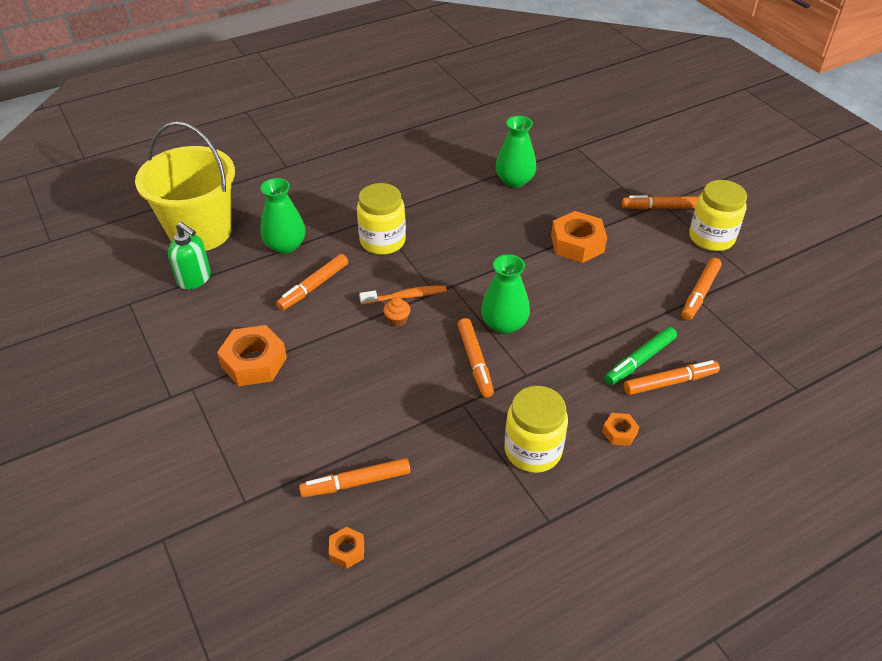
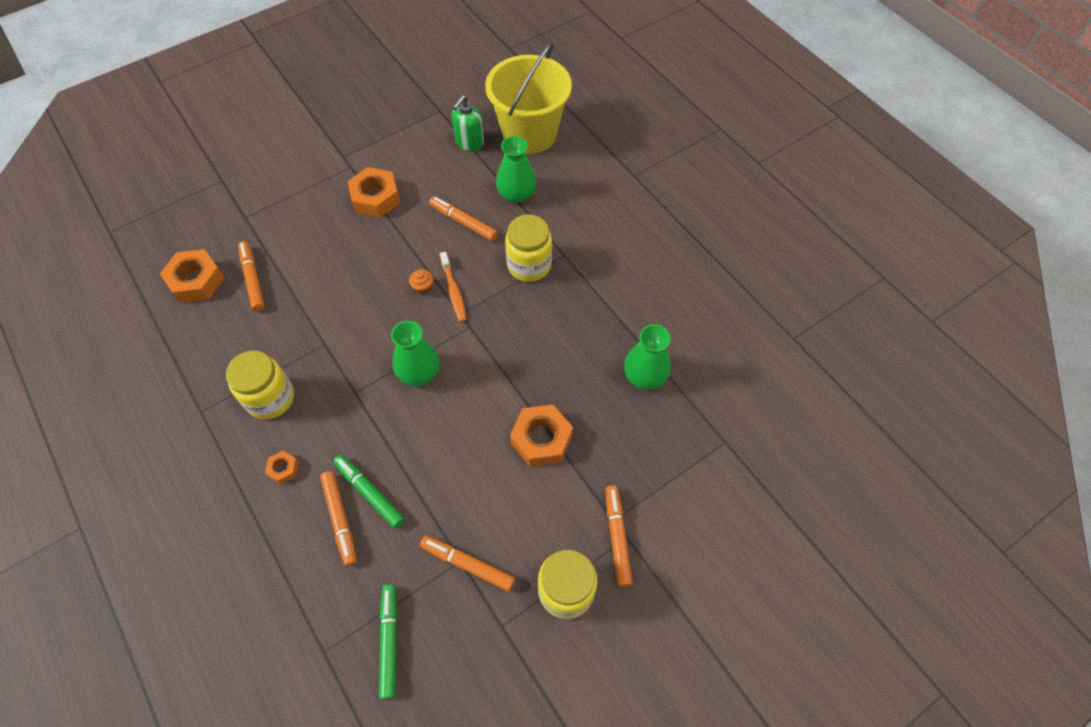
camera: 85 degrees right, 15 degrees up
orange nut [329,527,364,569] -> orange nut [160,249,225,303], size x2.00
orange marker [458,318,494,398] -> none
none -> green marker [379,584,397,699]

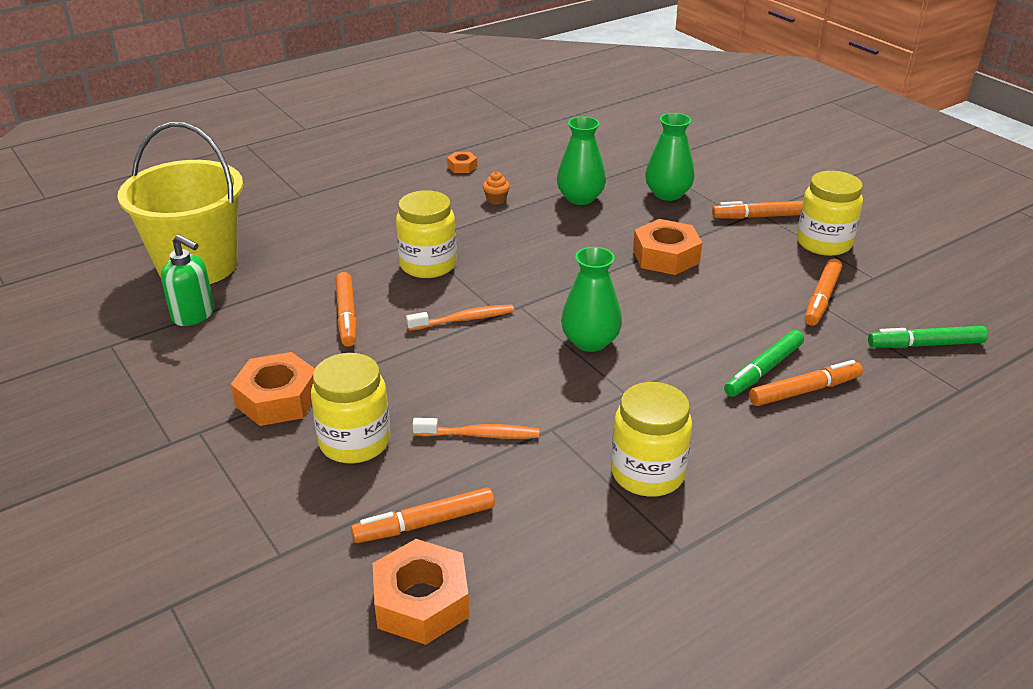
camera: 90 degrees left, 25 degrees down
orange nut [265,451,299,484] -> orange nut moved to [447,152,477,173]
orange cupcake [409,270,433,295] -> orange cupcake moved to [483,172,510,205]
orange marker [429,197,498,241] -> orange marker turned 45 degrees counterclockwise [336,272,357,347]
green vase [496,136,536,203] -> green vase moved to [645,113,695,201]
none -> yellow jar [311,353,390,463]
none -> orange toothbrush [412,418,539,439]

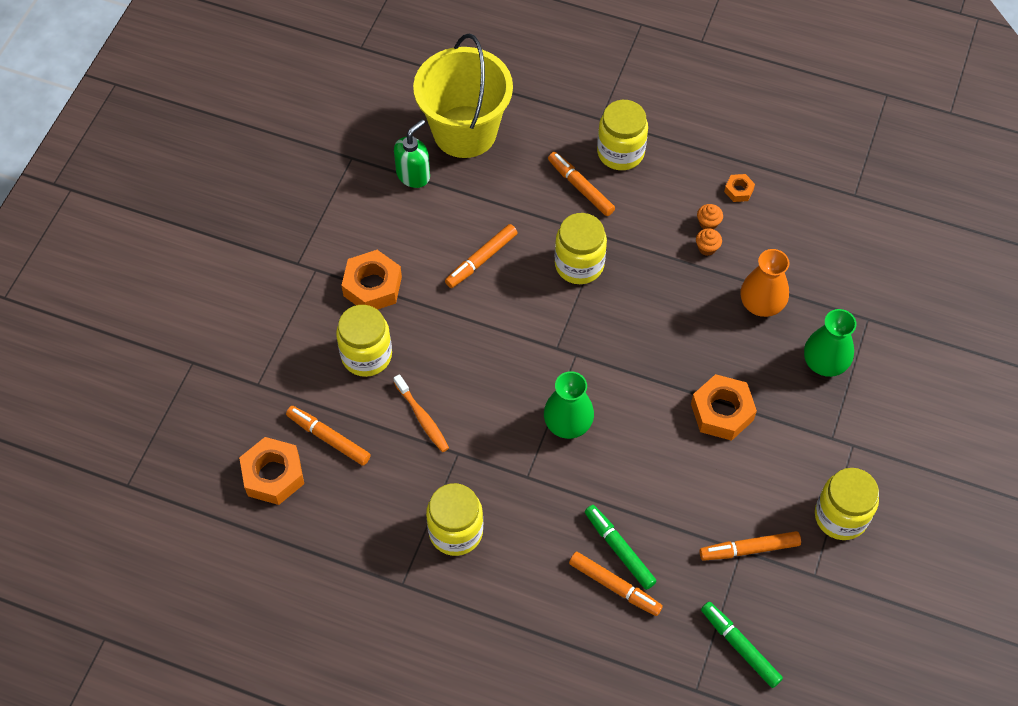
camera: 55 degrees right, 25 degrees up
green soap dispenser [161,234,214,326] -> green soap dispenser turned 135 degrees counterclockwise [394,119,430,188]
orange toothbrush [406,304,514,331] -> none
green vase [557,116,606,205] -> orange vase [741,249,789,317]
orange marker [712,201,803,219] -> orange marker moved to [548,152,615,216]
green marker [724,330,804,397] -> green marker turned 45 degrees clockwise [585,505,656,590]
none -> yellow jar [597,100,648,170]
none -> orange cupcake [697,204,723,229]

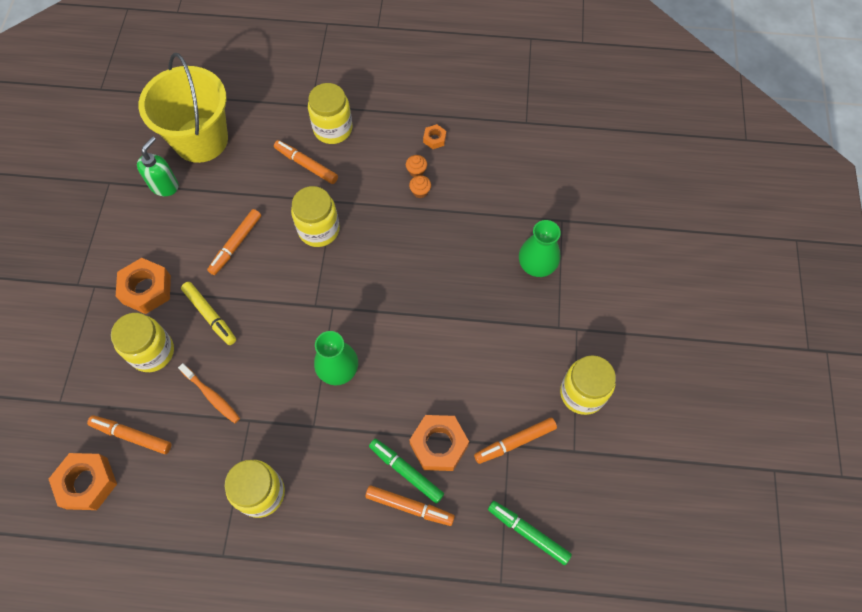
camera: 15 degrees left, 5 degrees up
orange nut [691,374,757,441] -> orange nut moved to [410,415,469,471]
orange vase [741,249,789,317] -> none
none -> yellow marker [181,282,236,345]

